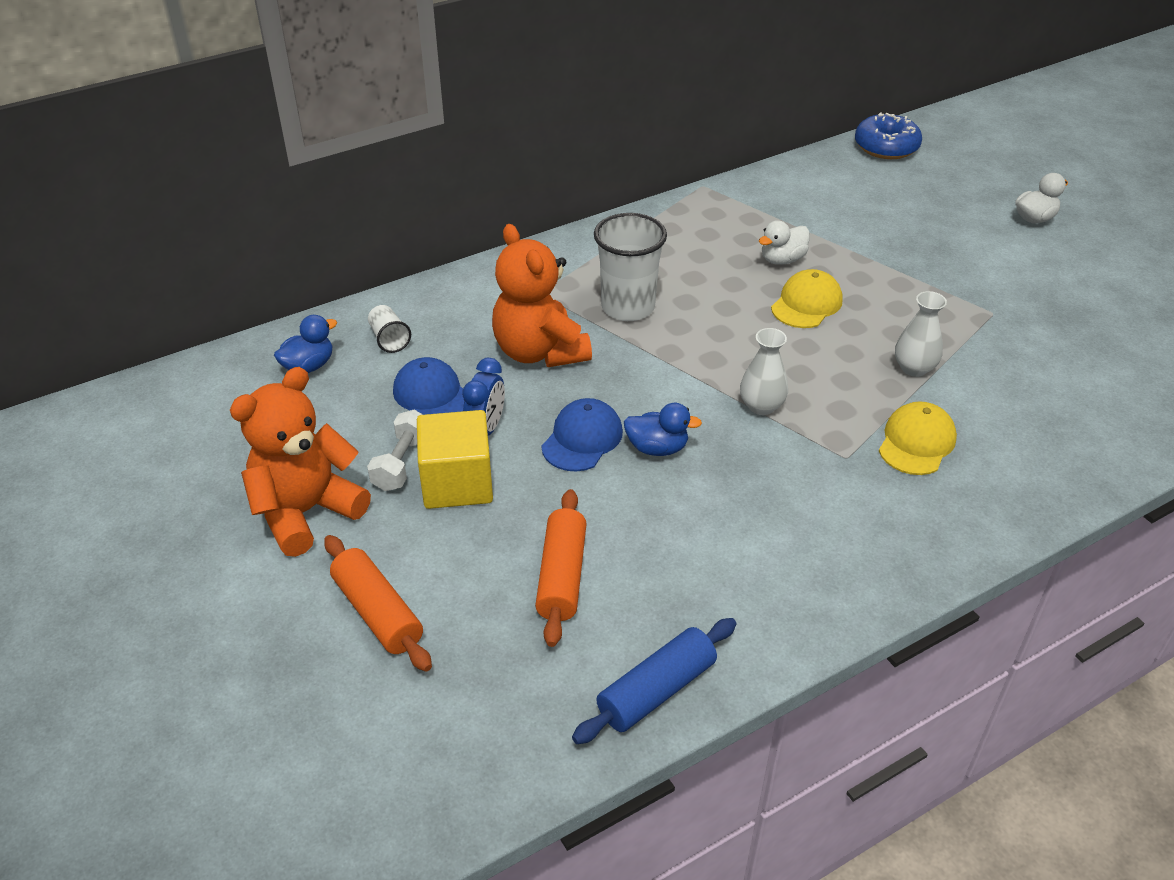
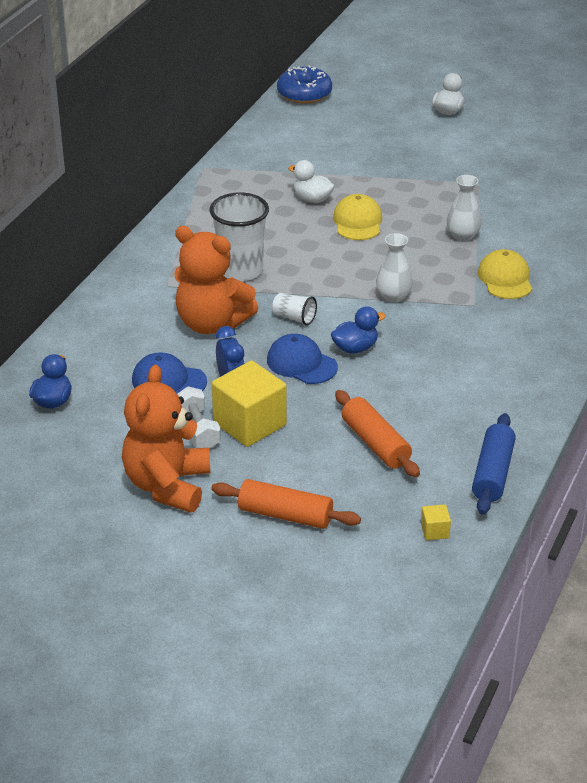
camera: 35 degrees left, 5 degrees down
white cup [368,305,411,353] -> white cup moved to [272,293,317,326]
blue cap [541,398,623,471] -> blue cap turned 45 degrees counterclockwise [267,334,338,384]
white duck [759,220,810,265] -> white duck turned 105 degrees clockwise [288,160,334,203]
none -> yellow cube [421,504,451,540]

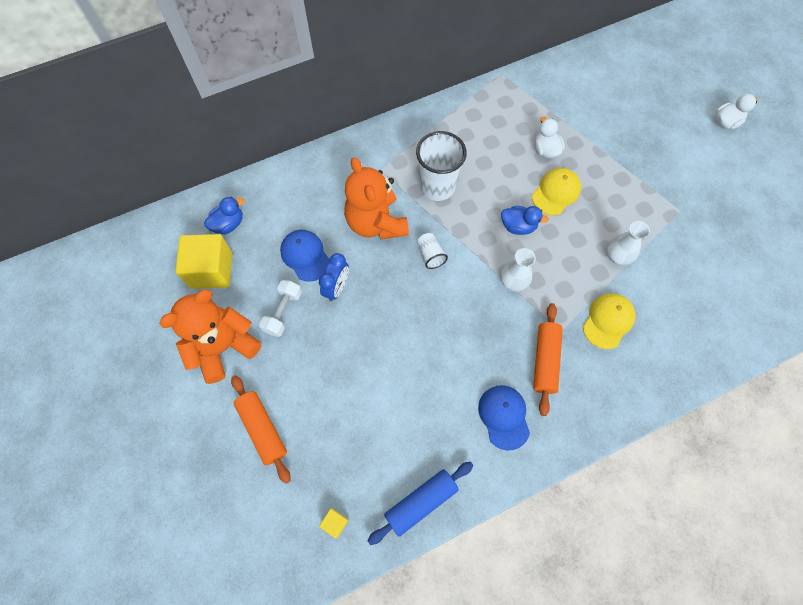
camera: 40 degrees right, 30 degrees up
yellow cube [212,361,287,447] -> yellow cube moved to [175,234,232,289]
blue cap [267,334,338,384] -> blue cap moved to [478,385,530,451]
blue donut [277,65,332,104] -> none
blue duck [331,306,386,354] -> blue duck moved to [501,206,549,235]
orange rolling pin [335,390,420,477] -> orange rolling pin moved to [533,303,563,416]

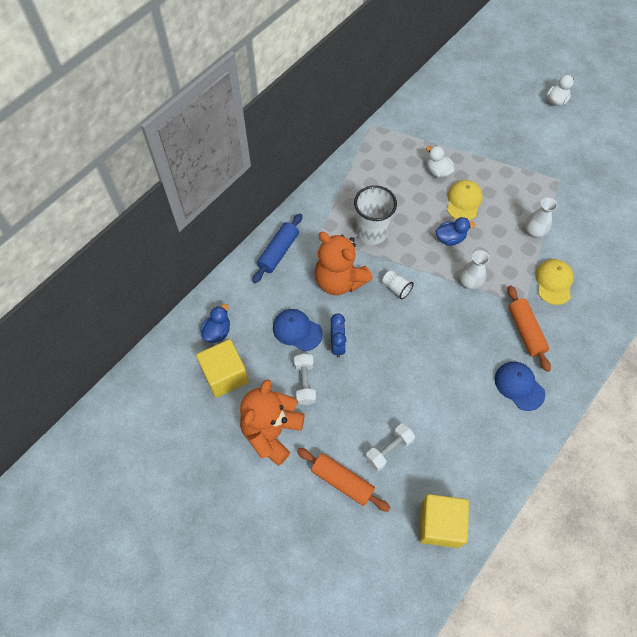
camera: 25 degrees left, 5 degrees down
yellow cube [319,509,349,538] -> yellow cube [419,494,469,548], size x2.35
blue rolling pin [367,461,474,545] -> blue rolling pin moved to [252,213,302,283]
none -> white dumbbell [366,423,415,471]

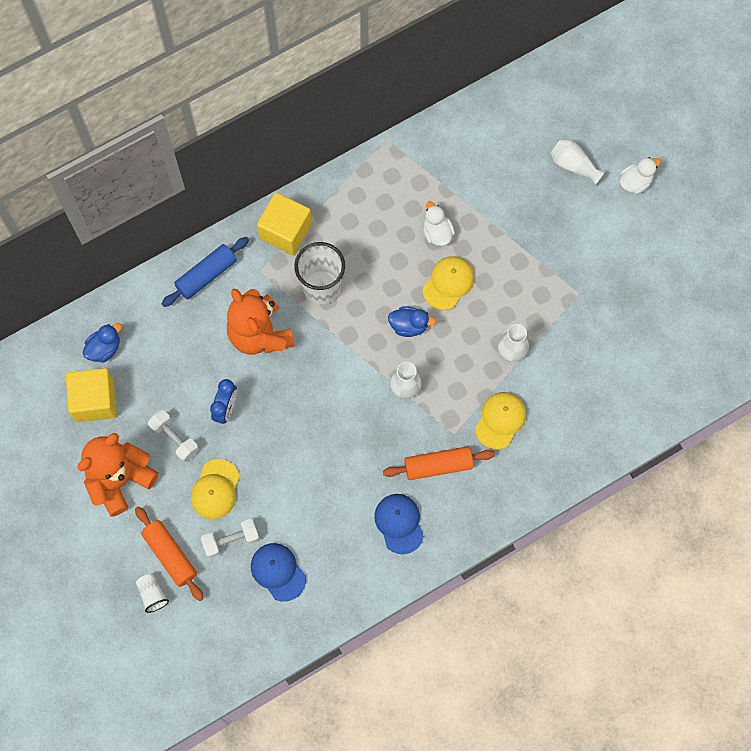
camera: 20 degrees right, 10 degrees up
blue cap [273,309,323,351] -> blue cap moved to [251,543,306,601]
white dumbbell [294,353,316,405] -> white dumbbell turned 60 degrees counterclockwise [148,410,199,462]
white cup [382,270,414,299] -> white cup moved to [136,574,169,613]
yellow cube [419,494,469,548] -> yellow cube moved to [257,193,312,255]
orange rolling pin [507,285,551,372] -> orange rolling pin turned 75 degrees clockwise [383,446,495,480]
none -> yellow cap [191,459,240,519]
none -> white vase [551,139,605,186]

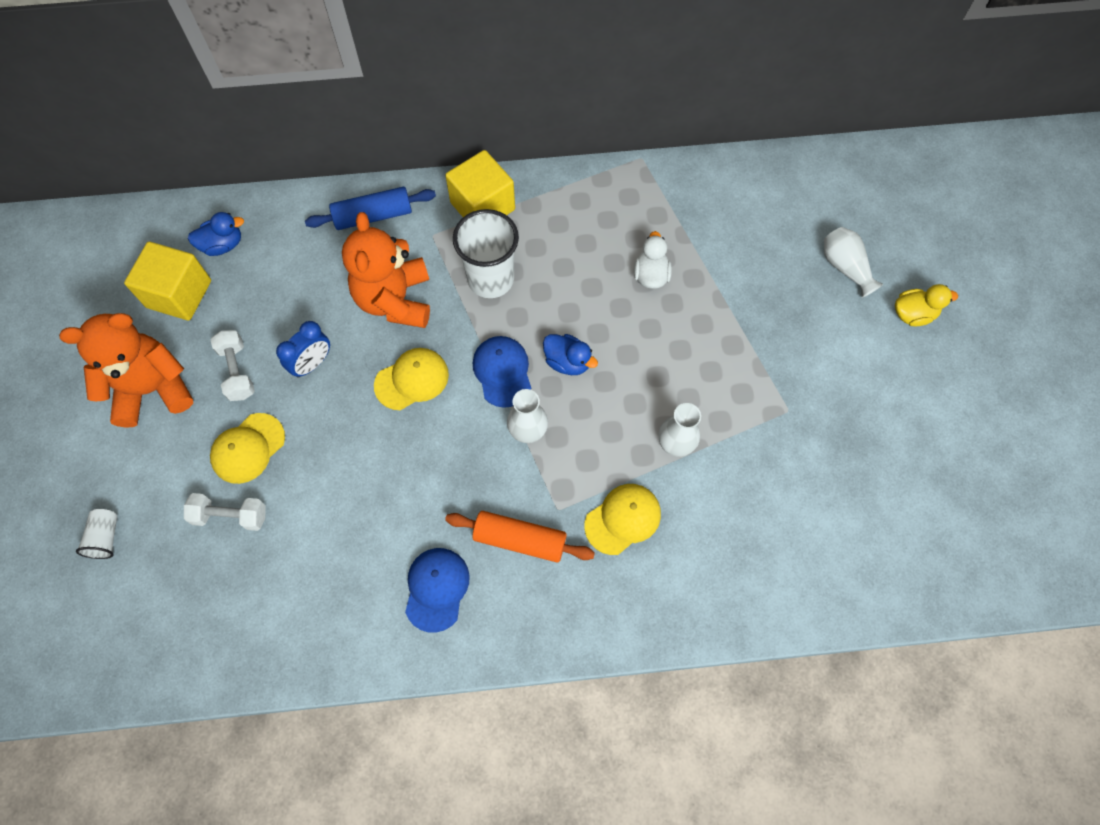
camera: 25 degrees right, 5 degrees down
orange rolling pin [135,506,204,601] -> none
blue cap [251,543,306,601] -> blue cap moved to [473,336,531,408]
yellow cap [423,256,474,310] -> yellow cap moved to [374,348,449,410]
white duck [619,157,661,194] -> yellow duck [895,284,958,326]

